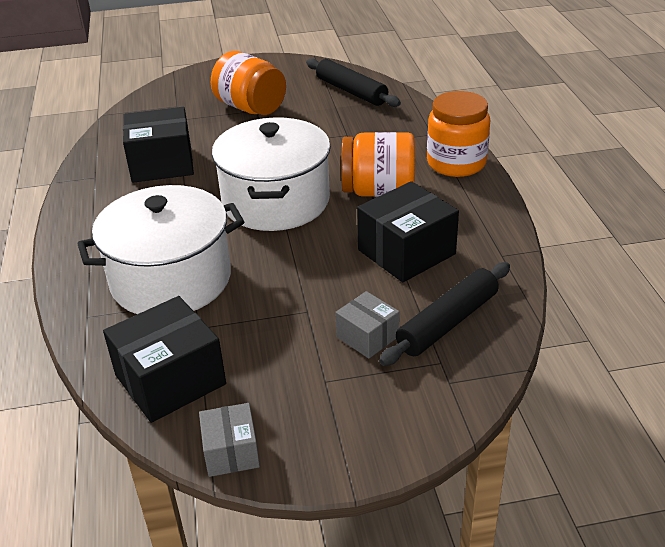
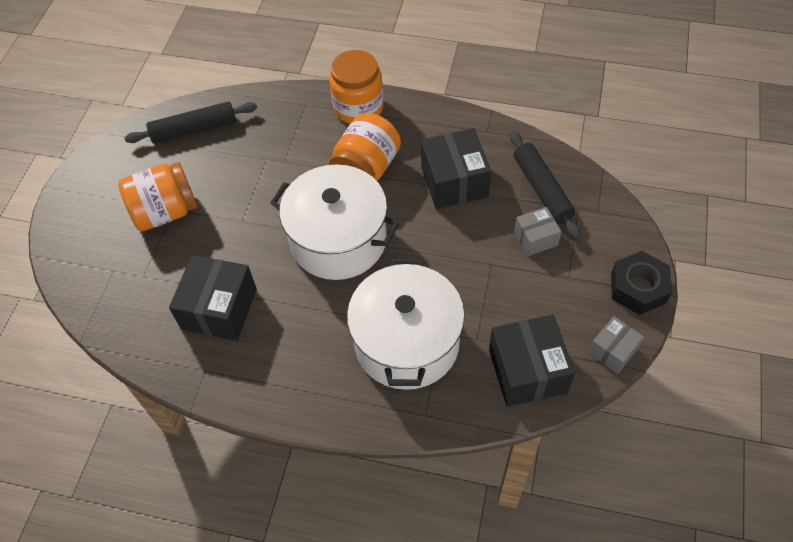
camera: 65 degrees left, 20 degrees up
grey box [199,403,260,477] -> grey box turned 60 degrees counterclockwise [588,316,644,374]
none -> black nut [611,251,672,315]

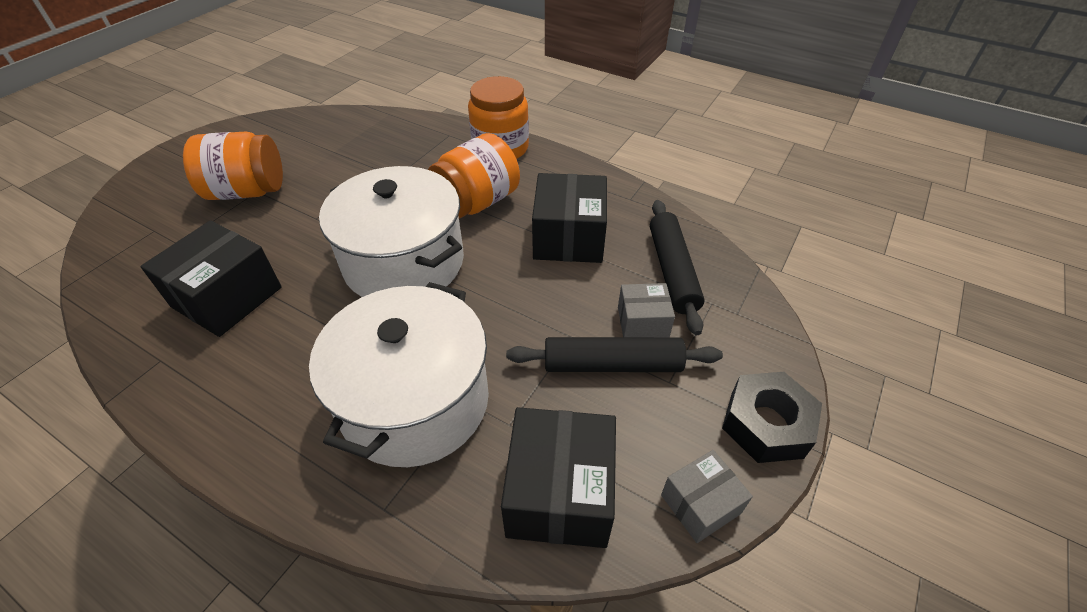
camera: 15 degrees right, 10 degrees down
black rolling pin [124,101,257,144] -> black rolling pin moved to [506,337,723,372]

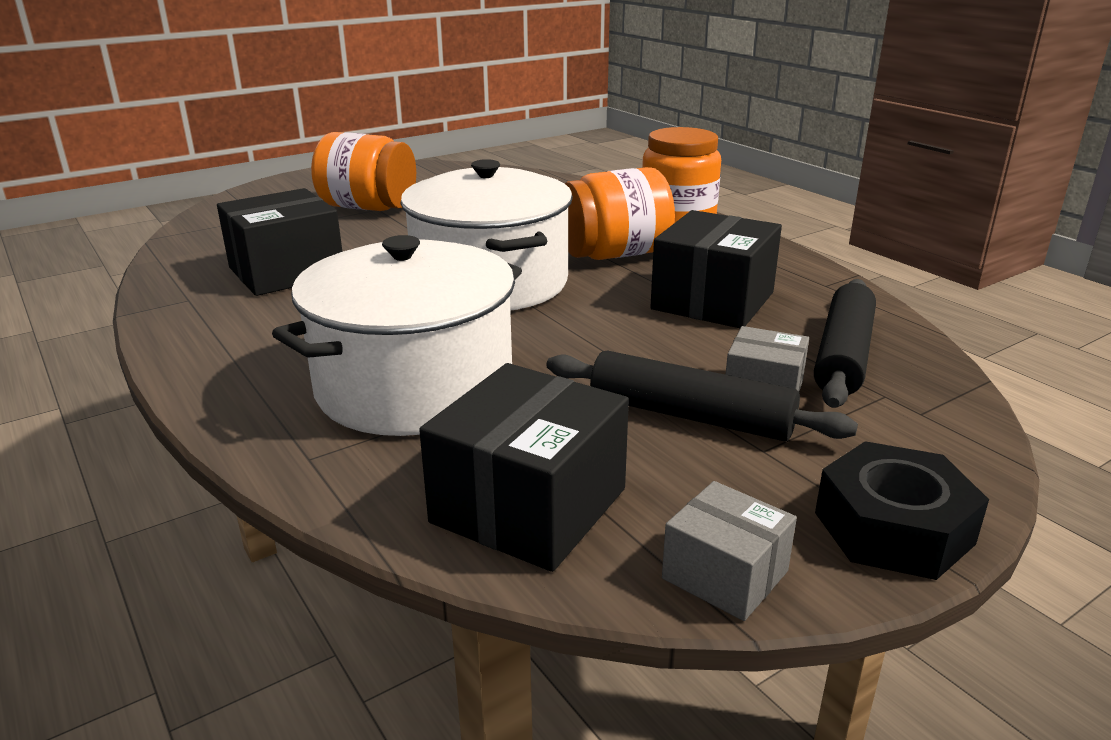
camera: 25 degrees right, 20 degrees down
grey box [661,450,753,543] -> grey box turned 45 degrees clockwise [662,481,797,621]

